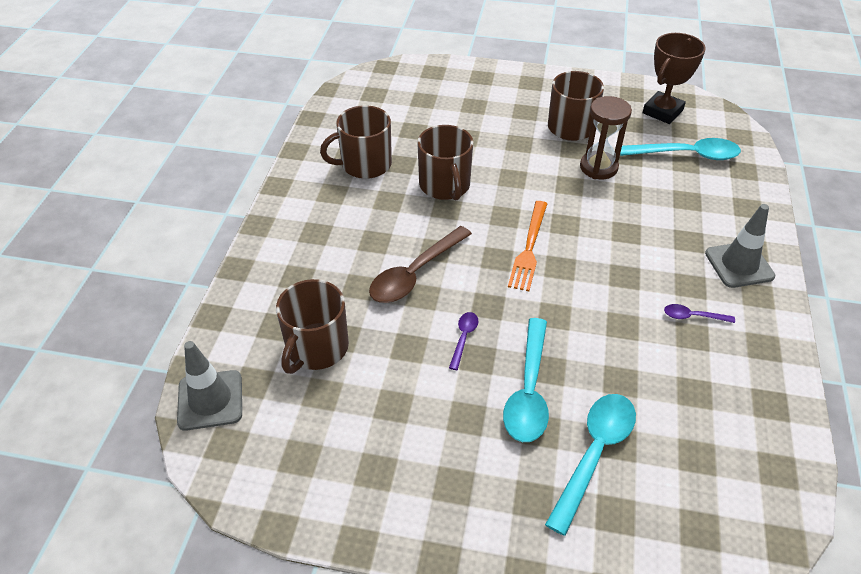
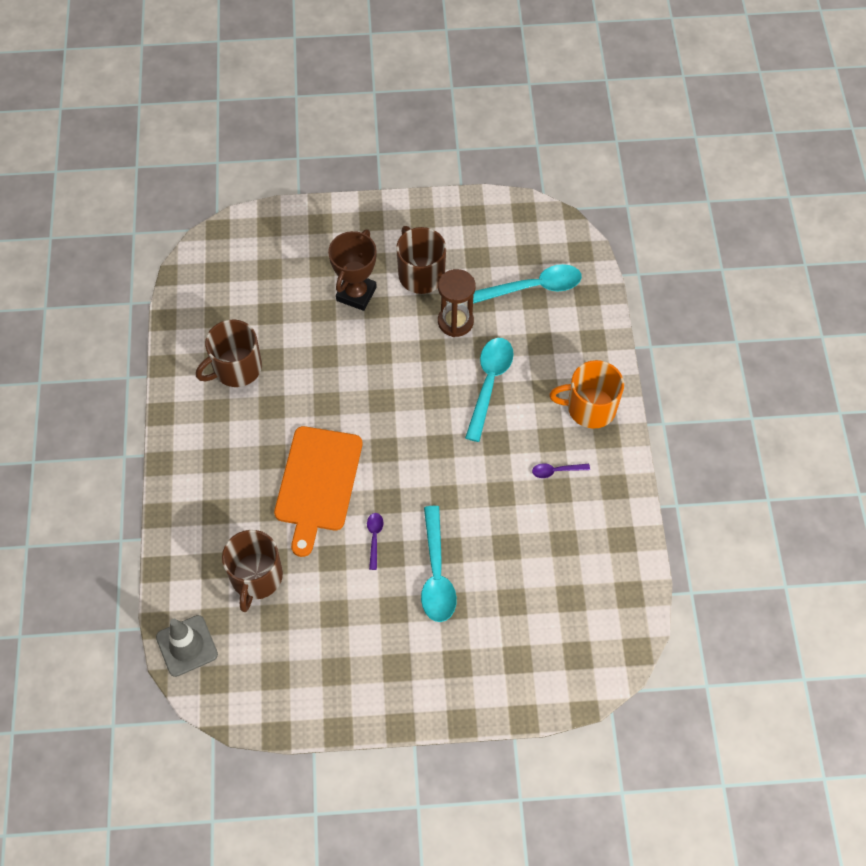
camera: 15 degrees left, 15 degrees up
brown spoon [369,226,472,303] -> orange cutting board [274,426,362,557]
brown mug [417,125,473,200] -> none
orange fork [508,201,547,291] -> none
turquoise spoon [545,394,636,536] -> turquoise spoon moved to [465,338,514,442]
brown trophy [642,33,706,124] -> brown trophy moved to [328,229,377,311]
grey traffic cone [705,204,775,288] -> orange mug [550,360,624,429]

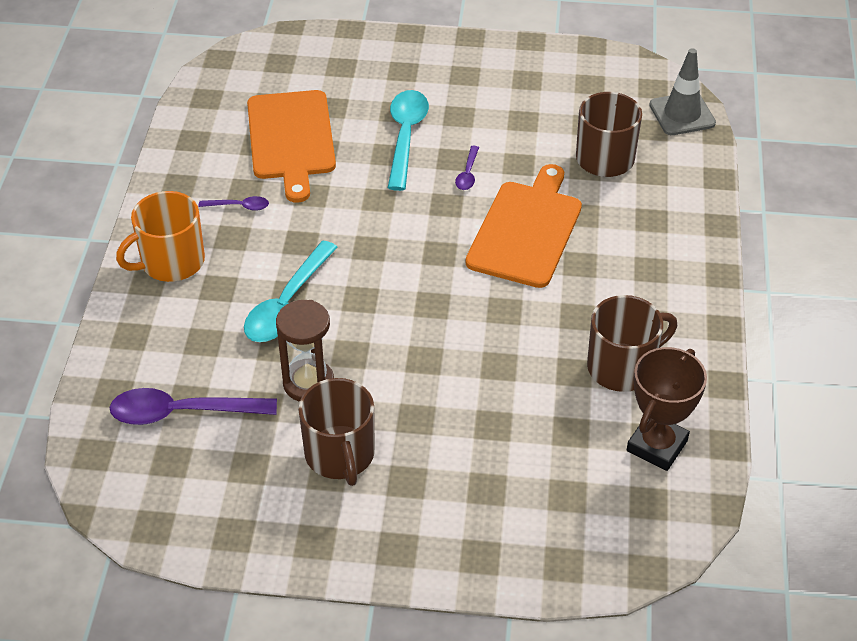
camera: 170 degrees left, 15 degrees down
brown trophy [328,229,377,311] -> brown trophy moved to [627,347,707,471]
turquoise spoon [473,264,582,304] -> purple spoon [109,388,277,425]
orange mug [550,360,624,429] -> orange mug turned 135 degrees clockwise [116,191,205,282]
none -> orange cutting board [247,90,336,203]

